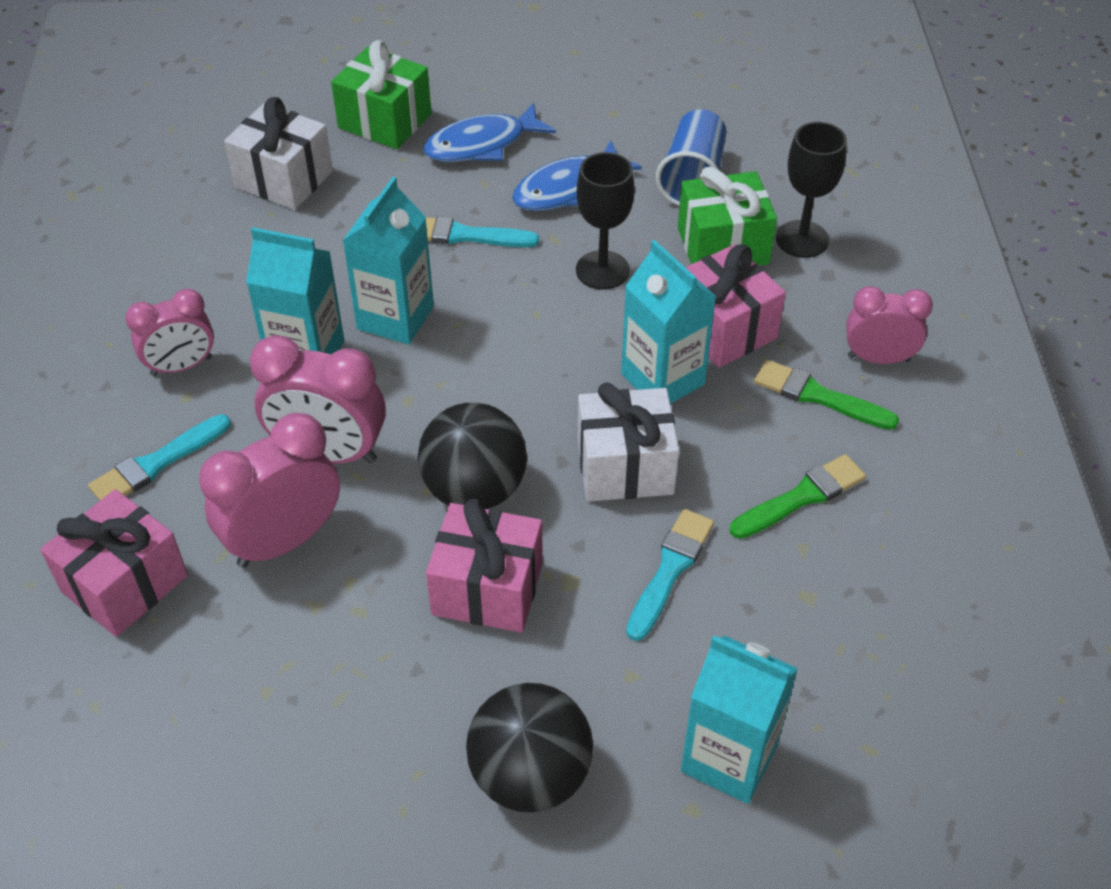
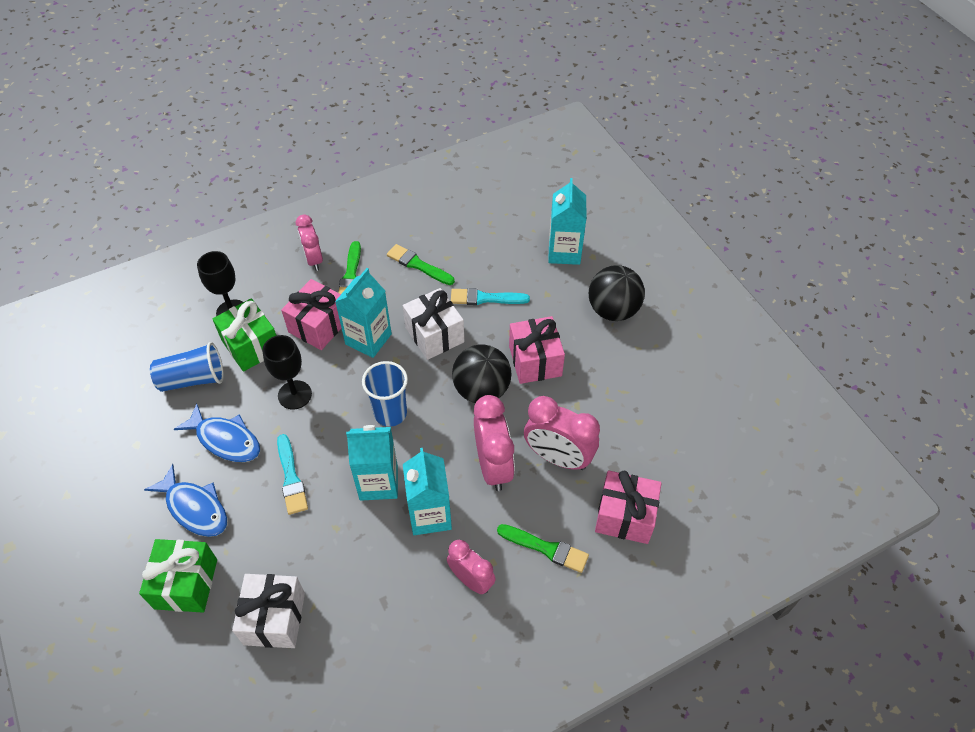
camera: 115 degrees left, 5 degrees up
turquoise brush [88,414,231,501] -> green brush [497,524,589,573]
none -> blue cup [362,361,408,427]

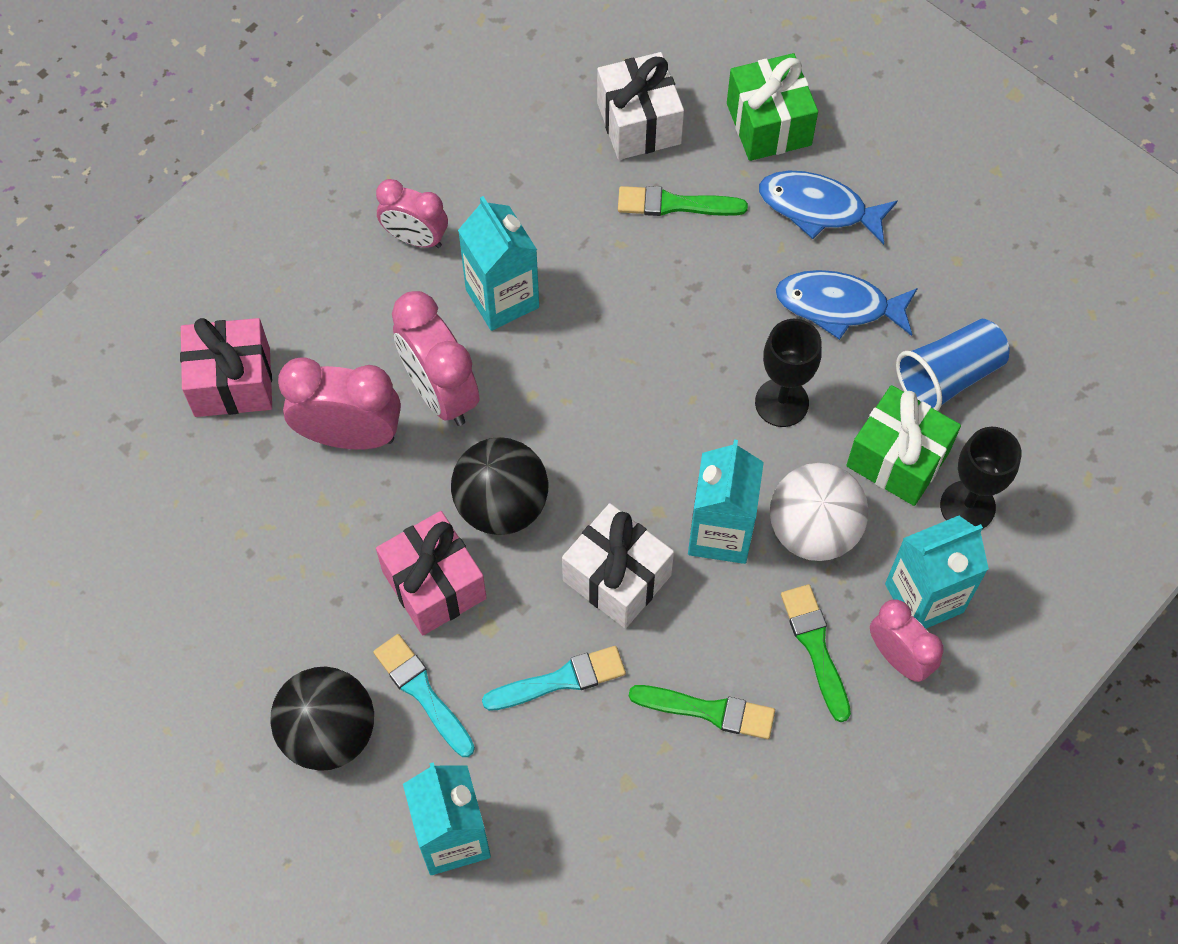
camera: 160 degrees right, 10 degrees up
turquoise brush [277,434,308,515] -> turquoise brush moved to [373,634,475,757]
pink gift [281,279,341,350] -> white ball [770,463,868,561]
turquoise carton [346,425,398,501] -> turquoise carton moved to [885,516,989,629]
blue cup [362,361,408,427] -> none
green brush [497,524,589,573] -> green brush moved to [618,186,748,216]

